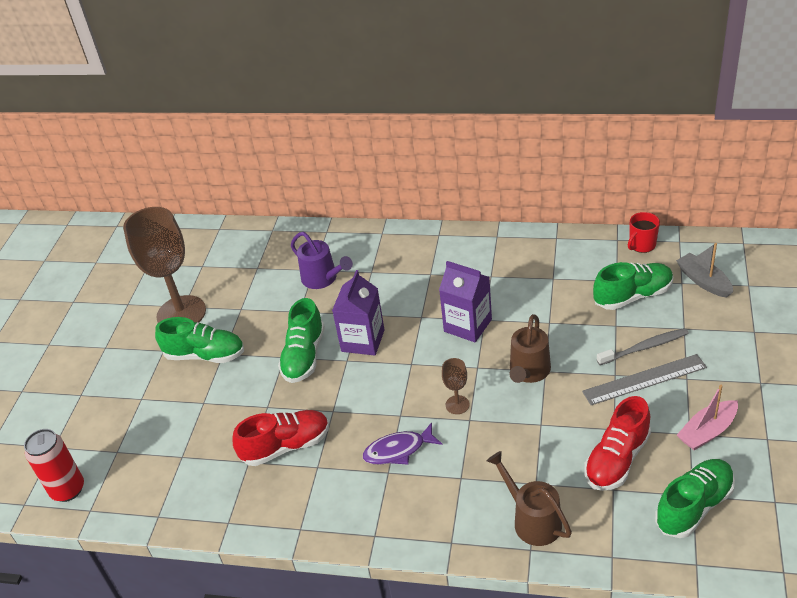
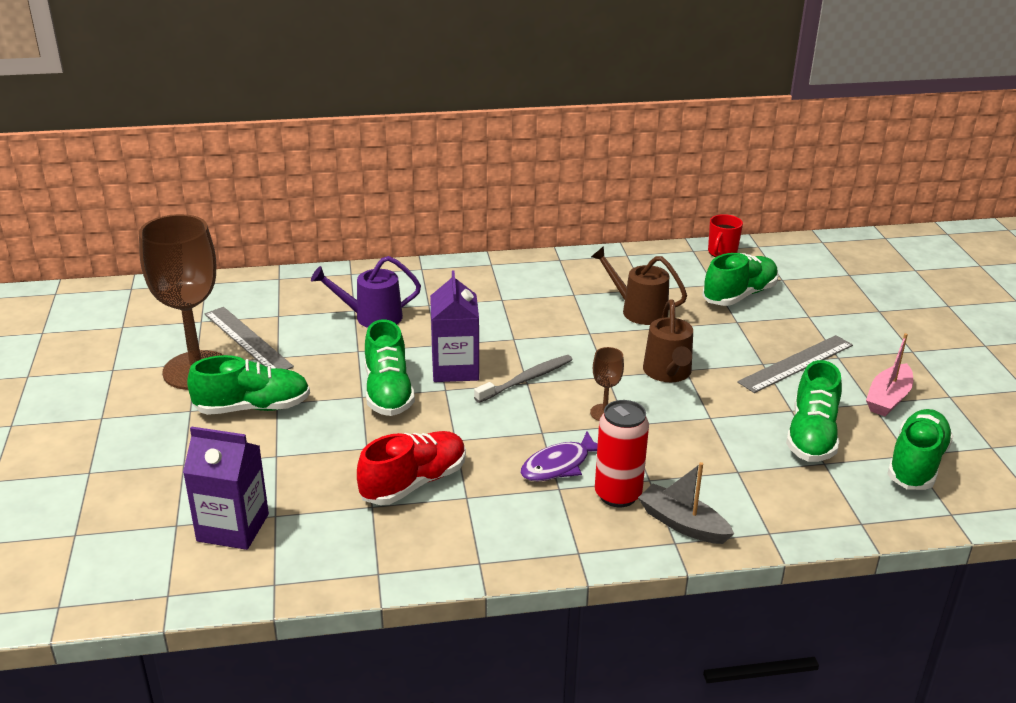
camera: 25 degrees left, 10 degrees down
red can [24,429,84,502] -> red can moved to [595,400,649,507]
purple watering can [291,232,353,289] -> purple watering can turned 150 degrees clockwise [311,256,421,328]
purple carton [439,261,492,342] -> purple carton moved to [183,426,269,550]
brown watering can [487,451,572,546] -> brown watering can moved to [591,246,687,325]
red shoe [584,396,651,491] -> green shoe [786,360,842,462]
grey toothbrush [597,328,689,365] -> grey toothbrush moved to [474,355,573,403]
grey boat [676,243,733,298] -> grey boat moved to [638,462,734,544]
none -> grey ruler [205,307,294,370]

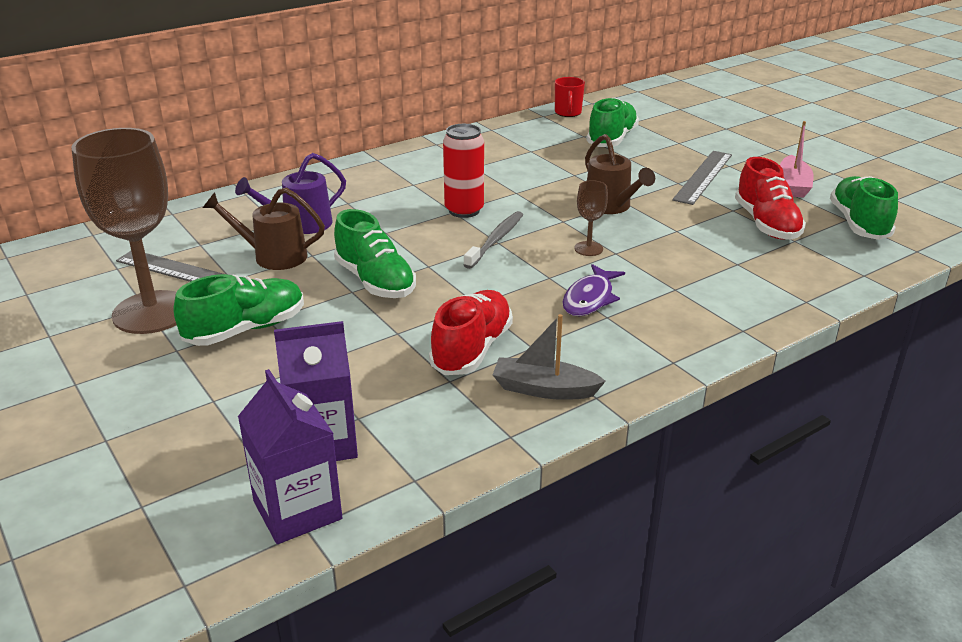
camera: 25 degrees left, 0 degrees up
purple carton [430,270,479,382] -> purple carton moved to [238,369,342,544]
brown watering can [591,246,687,325] -> brown watering can moved to [203,188,325,270]
red can [595,400,649,507] -> red can moved to [443,124,484,218]
grey boat [638,462,734,544] -> grey boat moved to [493,314,606,400]
green shoe [786,360,842,462] -> red shoe [735,157,806,240]

